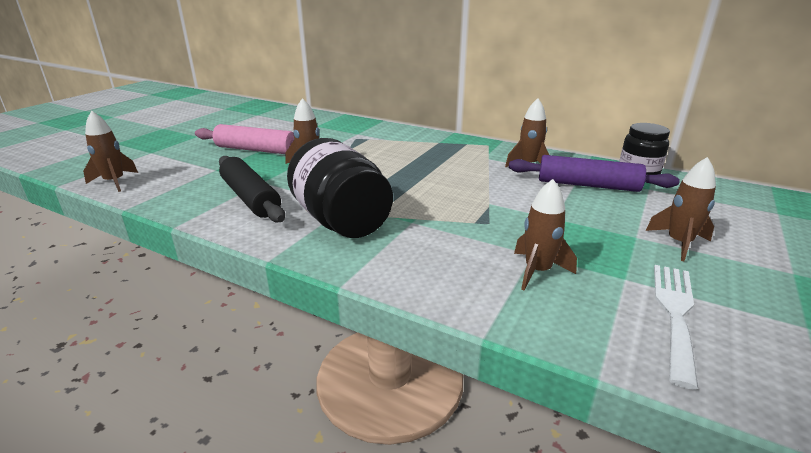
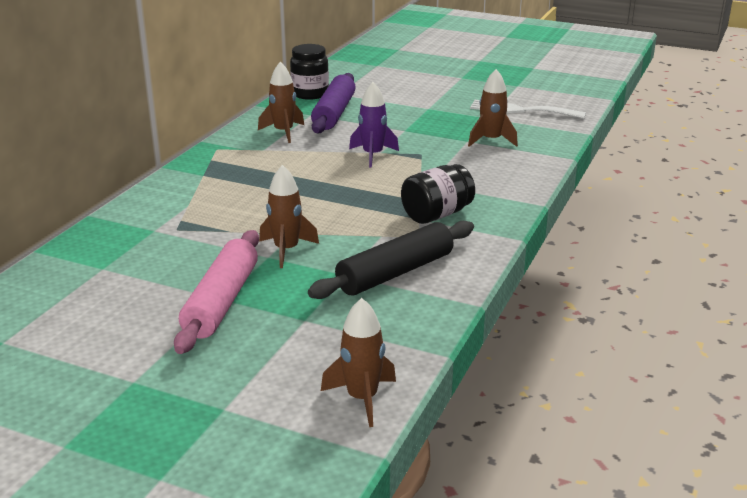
camera: 95 degrees left, 0 degrees up
black jar [287,138,393,238] -> black jar [401,164,475,224], size x0.63
brown rocket [646,157,716,261] -> none
none -> purple rocket [349,82,399,168]

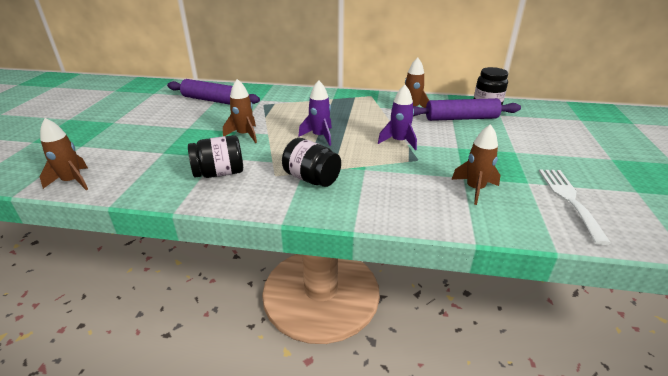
camera: 75 degrees right, 5 degrees up
pink rolling pin [174,230,259,354] -> none
black rolling pin [308,221,474,299] -> black jar [188,135,243,178]
none -> purple rolling pin [167,79,260,105]
none -> purple rocket [298,80,332,146]

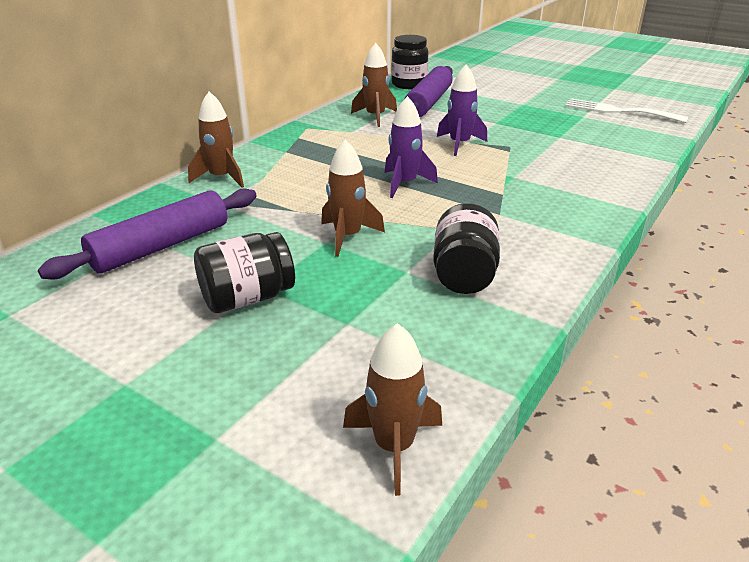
camera: 65 degrees left, 0 degrees up
black jar [282,138,341,187] -> black jar moved to [194,232,295,313]
brown rocket [451,124,500,205] -> brown rocket moved to [188,91,244,188]

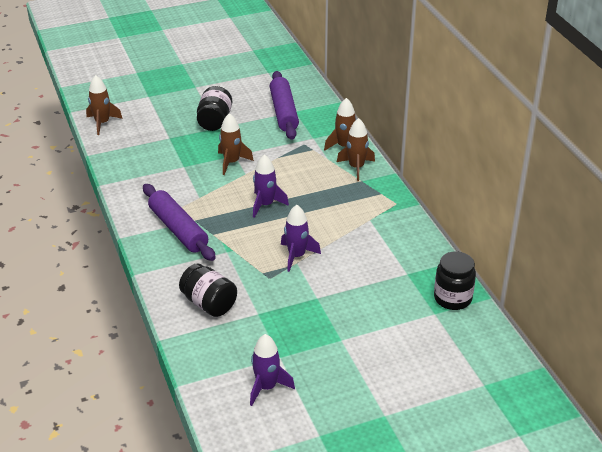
camera: 125 degrees right, 5 degrees up
brown rocket [351,43,397,127] -> brown rocket moved to [337,118,375,181]
purple rolling pin [404,66,453,117] -> purple rolling pin moved to [143,184,216,261]
black jar [433,203,500,294] -> black jar moved to [179,263,237,317]
white fork [565,98,688,123] -> purple rocket [250,334,295,406]

